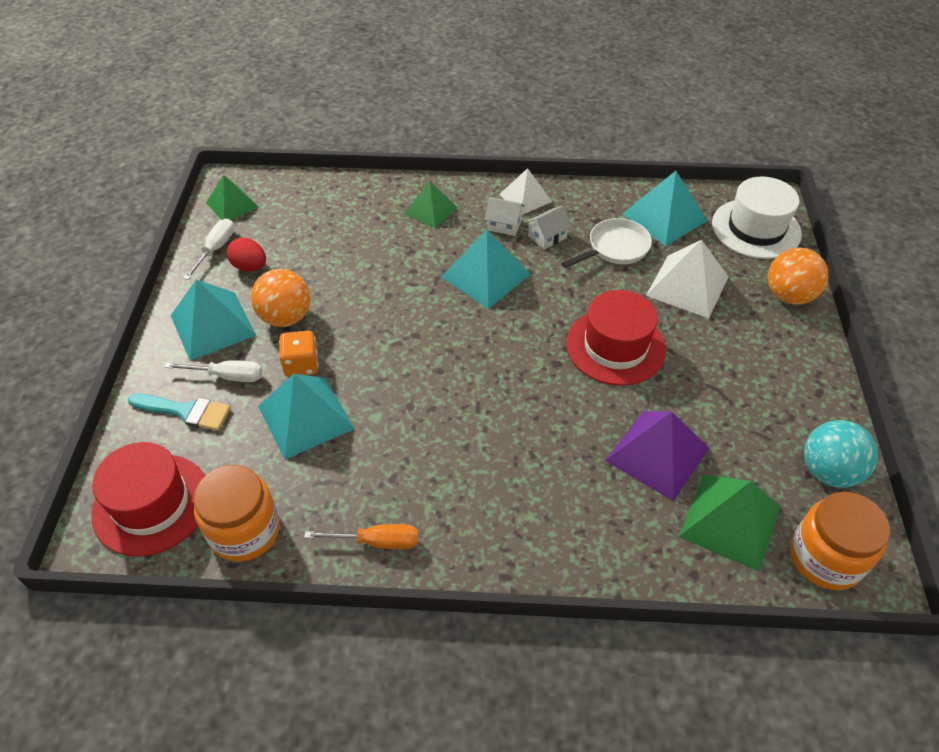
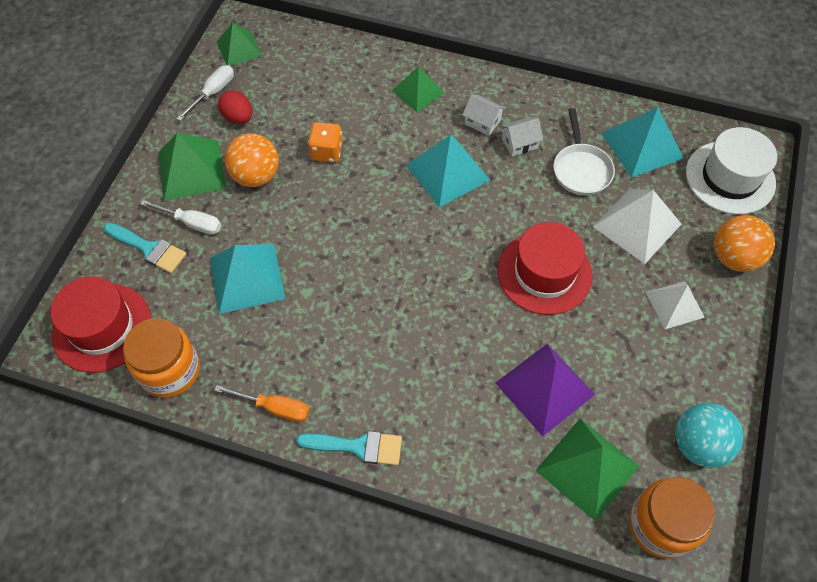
camera: 15 degrees right, 10 degrees up
turquoise pyramid [170,280,256,361] -> green pyramid [158,133,226,201]
orange dice [279,331,319,377] -> orange dice moved to [308,122,343,163]
white pyramid [499,168,552,215] -> white pyramid moved to [646,281,705,329]
white pan [561,218,652,268] -> white pan turned 105 degrees clockwise [554,108,615,196]
none -> turquoise brush [297,431,402,465]

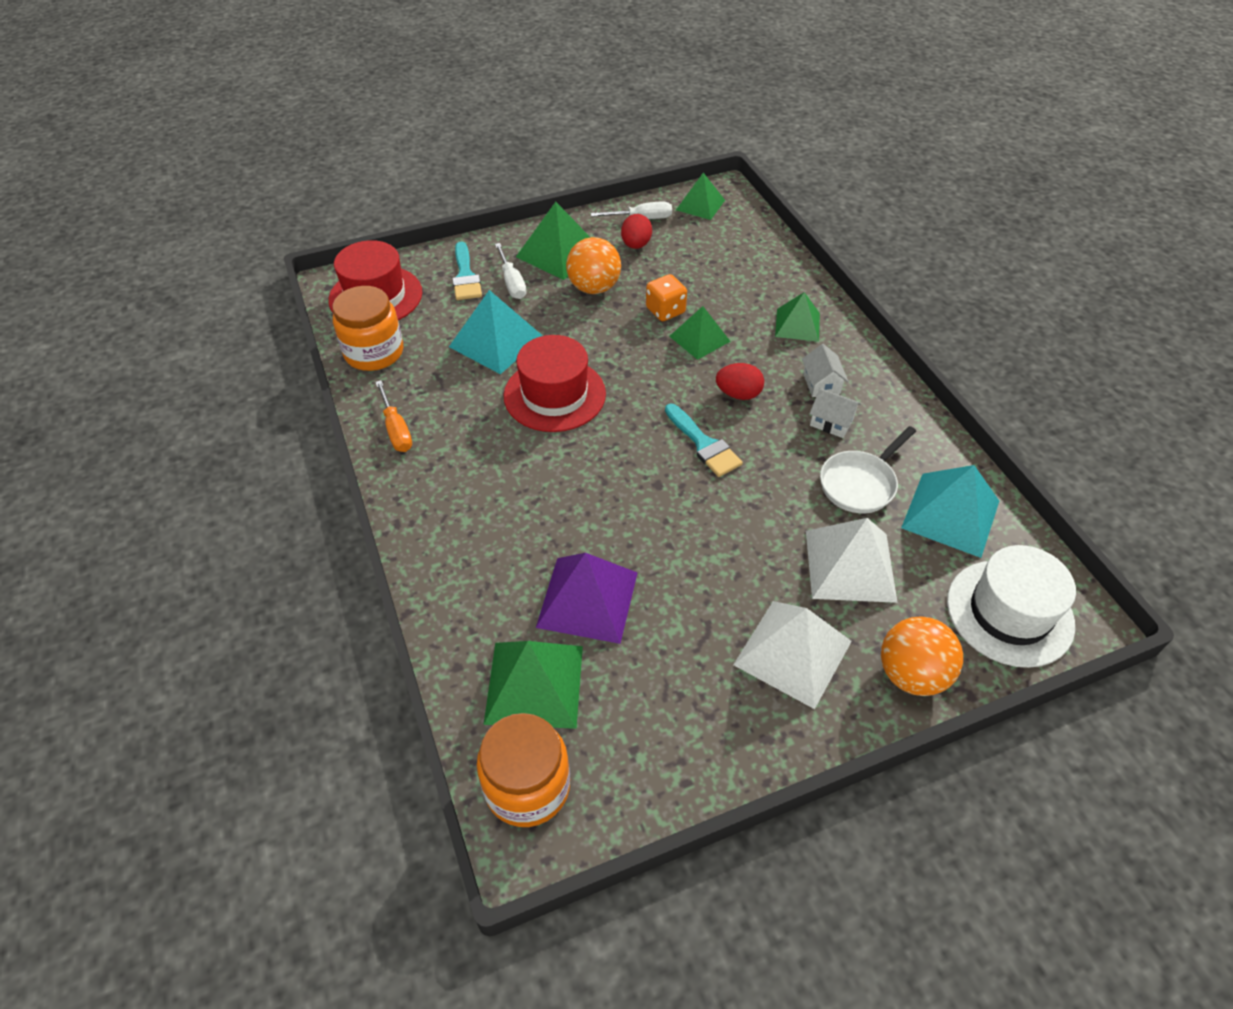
camera: 50 degrees right, 10 degrees down
turquoise brush [297,431,402,465] -> turquoise brush moved to [665,403,743,477]
turquoise pyramid [406,135,490,208] -> red egg [716,363,764,400]
red hat [497,222,593,315] -> red hat moved to [503,335,606,432]
white pyramid [646,281,705,329] -> white pyramid [733,601,852,709], size x1.54
turquoise ball [675,403,743,468] -> none
none -> green pyramid [669,306,731,360]

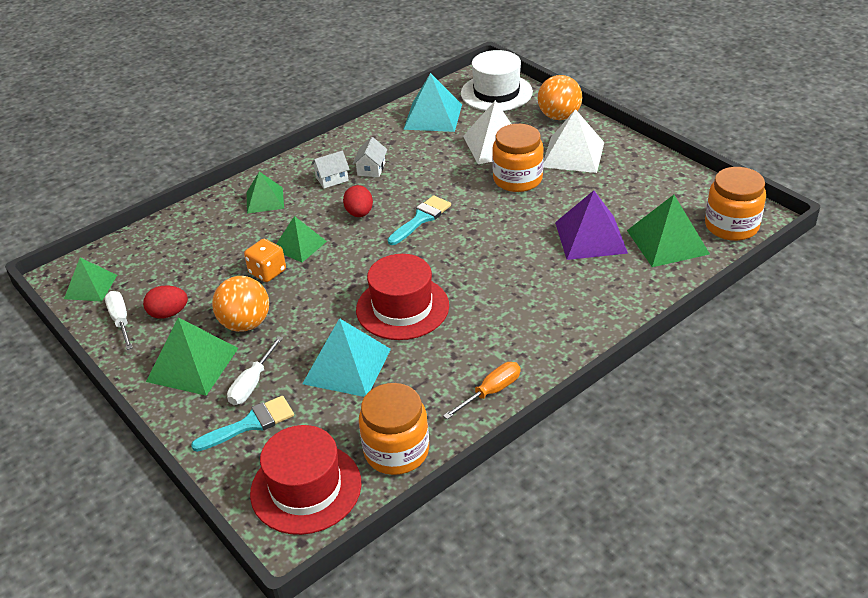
camera: 105 degrees left, 10 degrees down
white screwdriver [495,243,527,299] -> white screwdriver turned 150 degrees clockwise [227,336,283,405]
white pan [820,426,916,513] -> none
none -> orange jar [492,124,544,192]

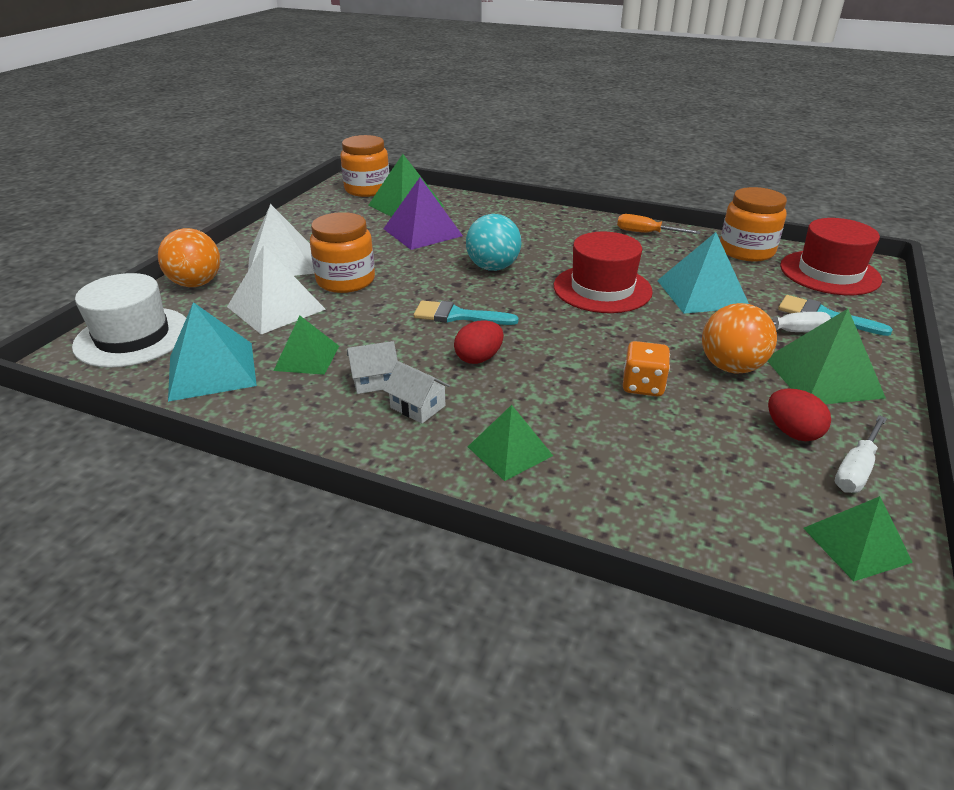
camera: 120 degrees left, 5 degrees down
green pyramid [276,216,327,263] -> green pyramid moved to [273,316,339,375]
none -> turquoise ball [466,214,521,271]

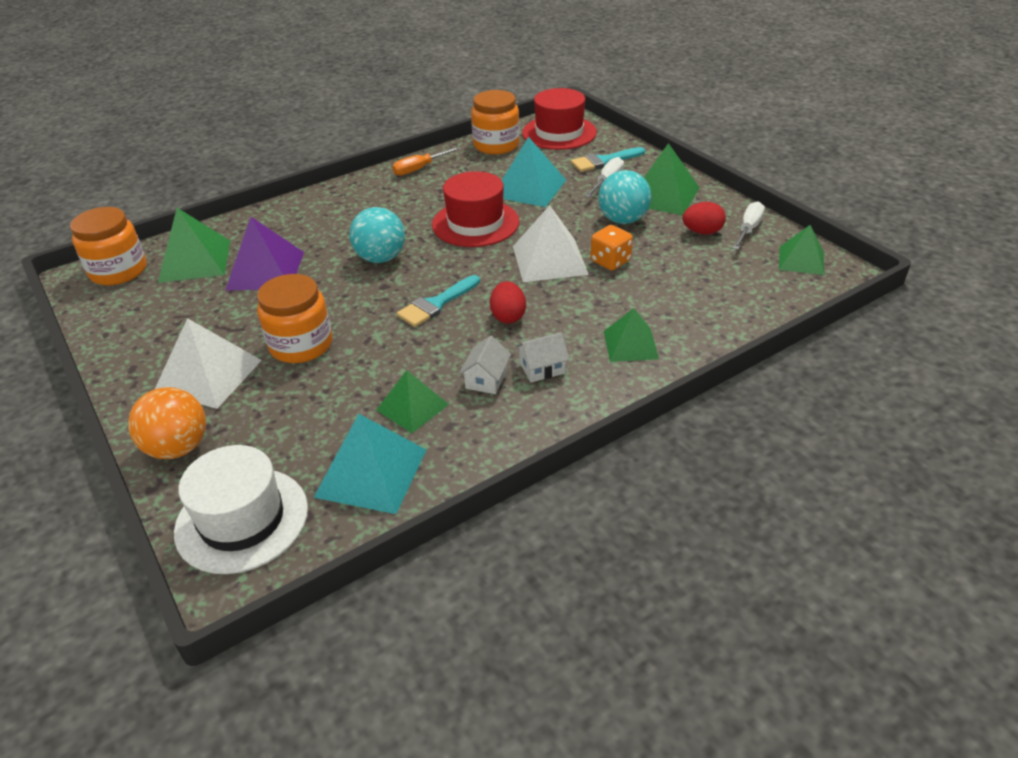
camera: 55 degrees left, 5 degrees up
white pyramid [227,245,326,334] -> white pyramid moved to [513,205,589,282]
orange ball [702,303,777,374] -> turquoise ball [598,170,651,224]
white screwdriver [835,415,887,493] -> white screwdriver turned 135 degrees counterclockwise [733,201,765,250]

